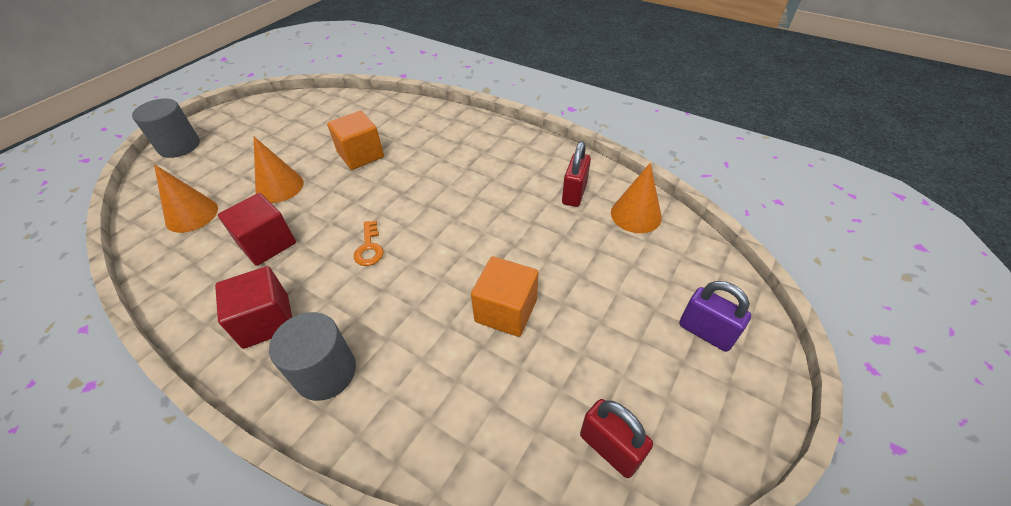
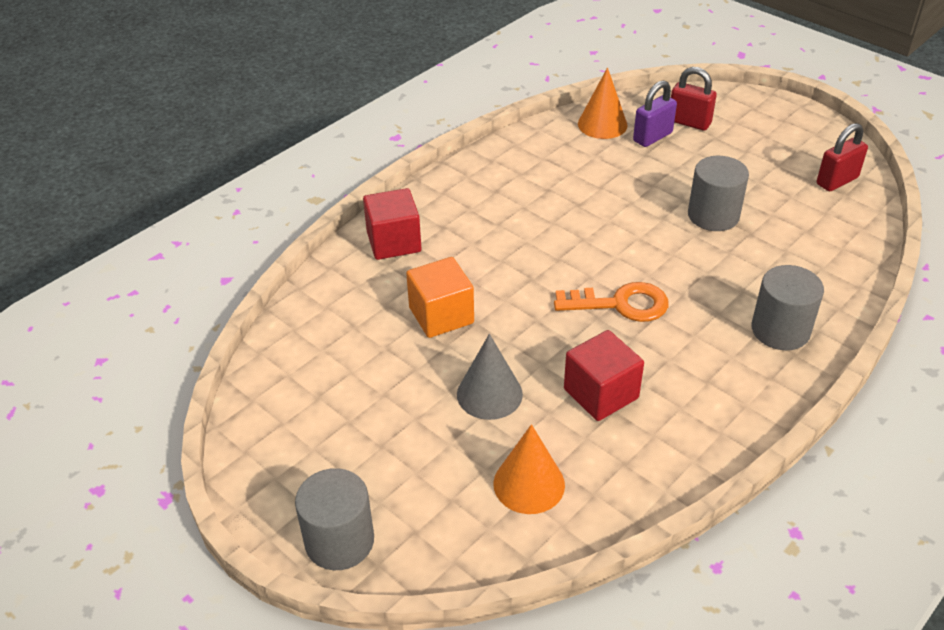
camera: 80 degrees left, 5 degrees down
red cube [215,266,292,349] -> red cube moved to [363,188,422,260]
orange cone [254,137,304,203] -> grey cone [457,334,523,420]
orange key [354,221,384,266] -> orange key [554,282,669,322], size x1.64
orange cube [471,256,538,337] -> grey cylinder [688,156,749,231]
red padlock [562,141,591,207] -> red padlock moved to [671,67,717,130]
purple padlock [679,281,751,352] -> purple padlock moved to [633,80,677,147]

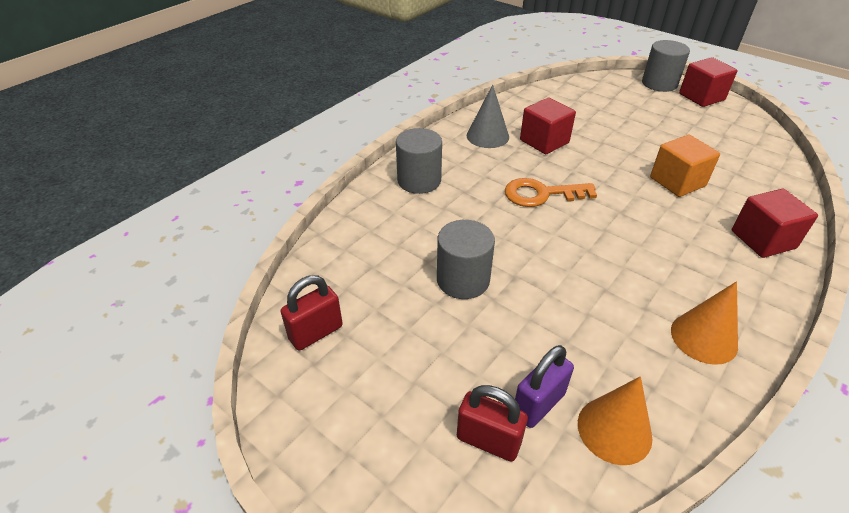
camera: 175 degrees right, 0 degrees up
grey cone [457,334,523,420] -> grey cone moved to [467,84,509,148]
orange cone [493,424,565,514] -> orange cone moved to [671,281,738,365]
none -> red cube [679,57,737,107]

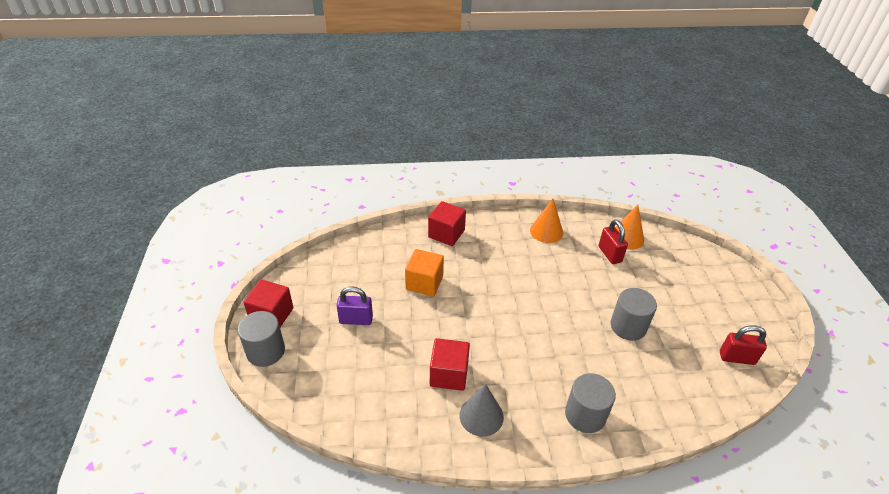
camera: 135 degrees left, 0 degrees up
red padlock [457,385,528,462] -> red padlock moved to [599,219,628,264]
orange key [505,178,597,207] -> none
purple padlock [515,345,574,428] -> purple padlock moved to [336,286,373,325]

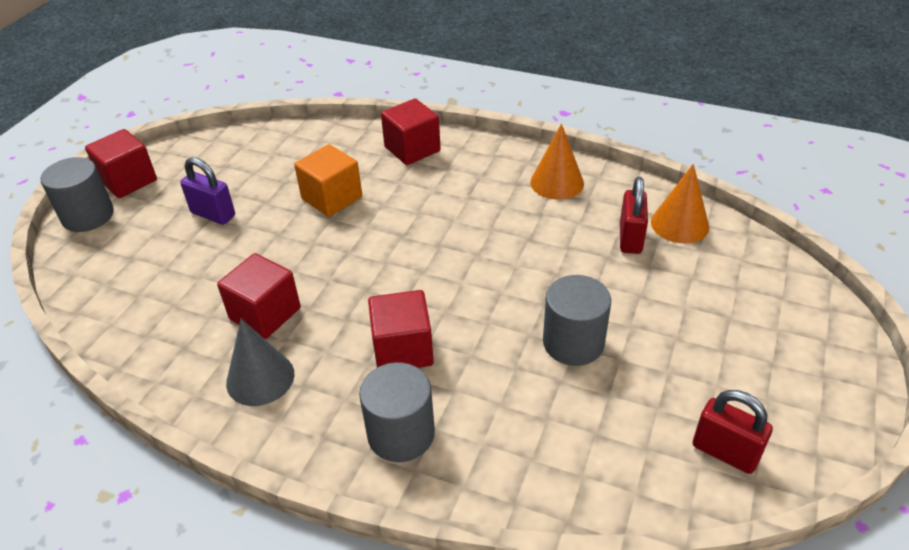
camera: 30 degrees right, 0 degrees up
none -> red cube [368,290,434,368]

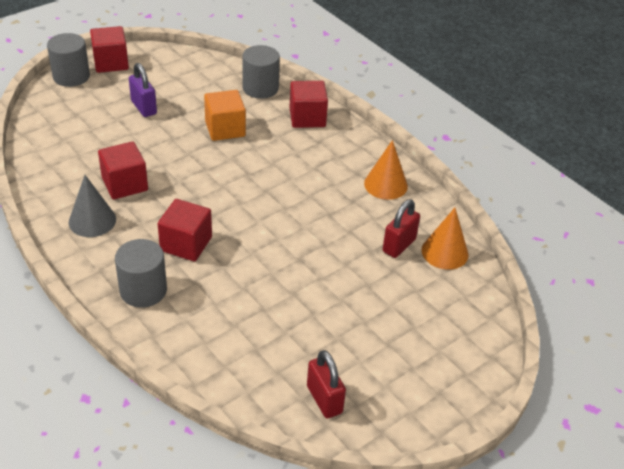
camera: 25 degrees right, 0 degrees up
grey cylinder [543,275,611,366] -> grey cylinder moved to [242,45,280,99]

